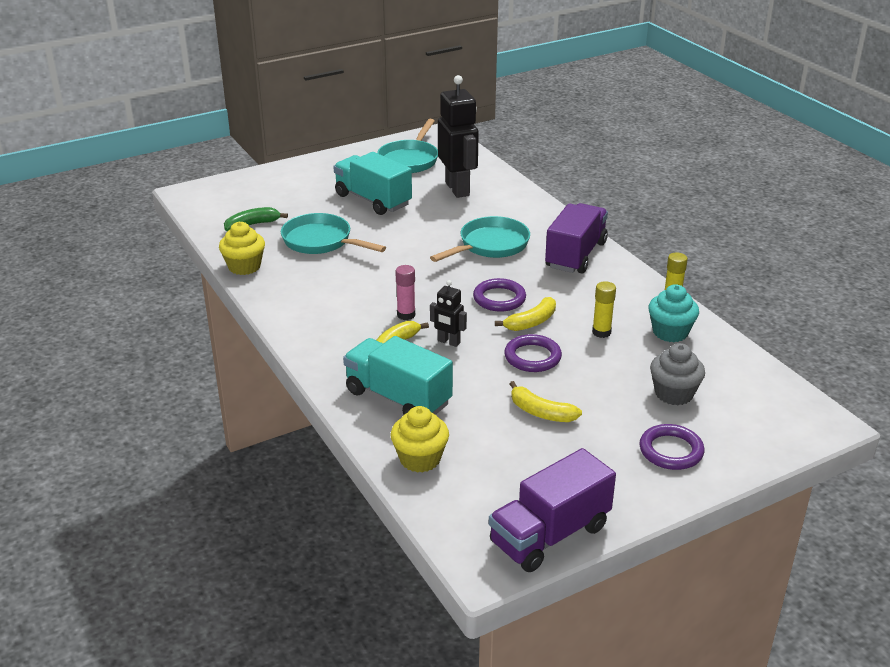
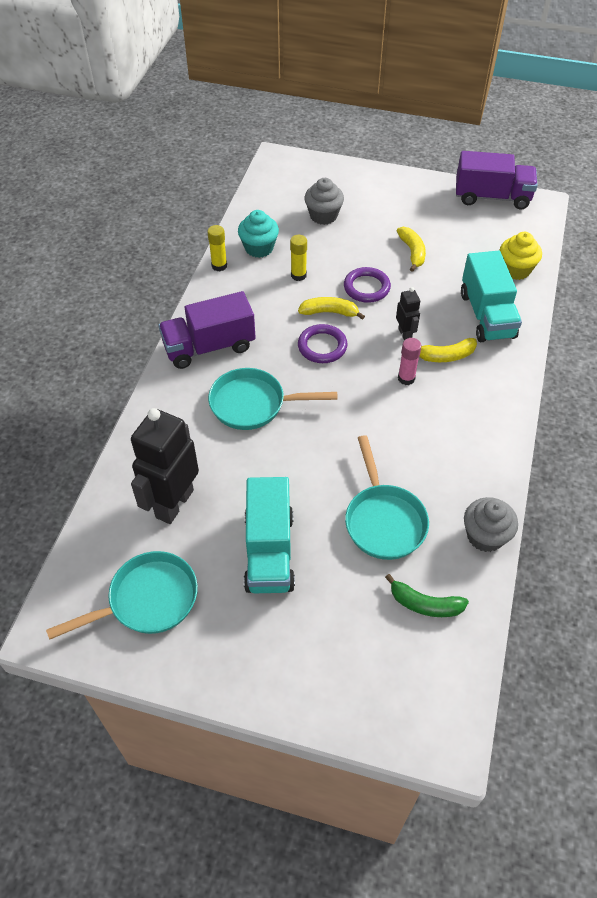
camera: 135 degrees left, 20 degrees up
yellow cupcake [219,222,265,275] -> grey cupcake [464,497,518,552]
purple ring [639,424,704,470] -> none

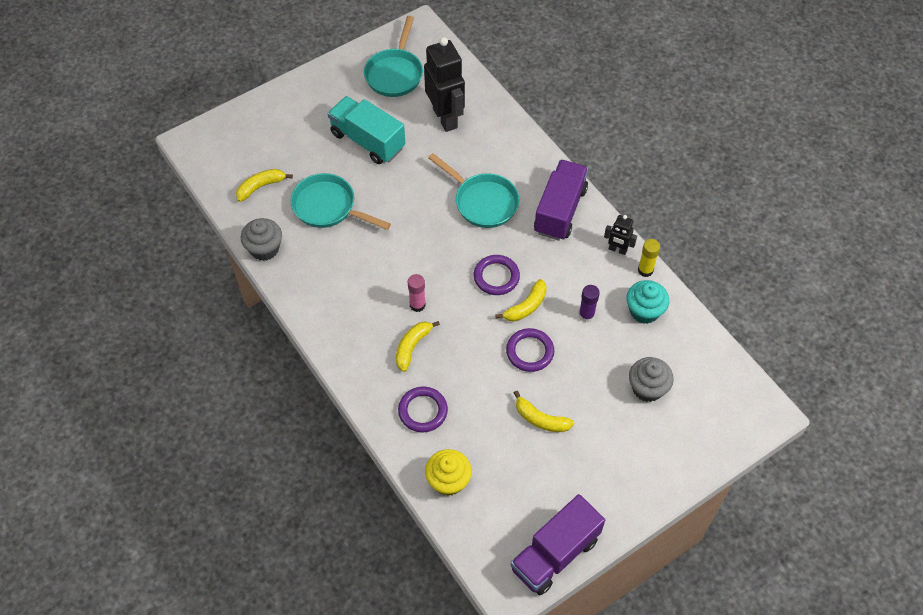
camera: 130 degrees right, 5 degrees up
turquoise pan [208,368,337,430] -> turquoise pan turned 90 degrees clockwise [428,153,519,228]
yellow glue stick [290,235,307,281] -> purple glue stick [578,285,600,323]
green banana [385,574,469,617] -> yellow banana [236,169,293,202]
black robot [396,287,420,340] -> black robot moved to [604,215,637,255]
turquoise truck [461,251,522,342] -> purple ring [398,386,448,432]

